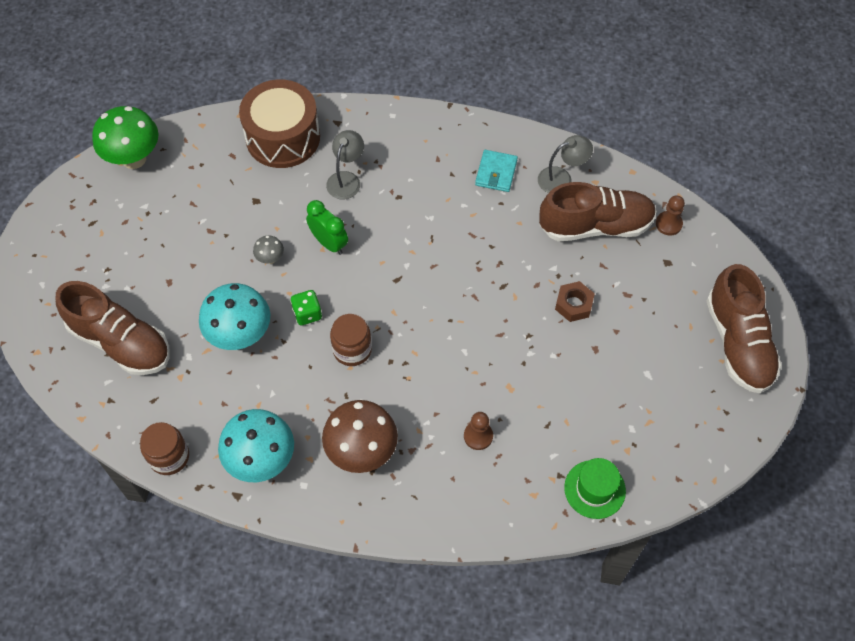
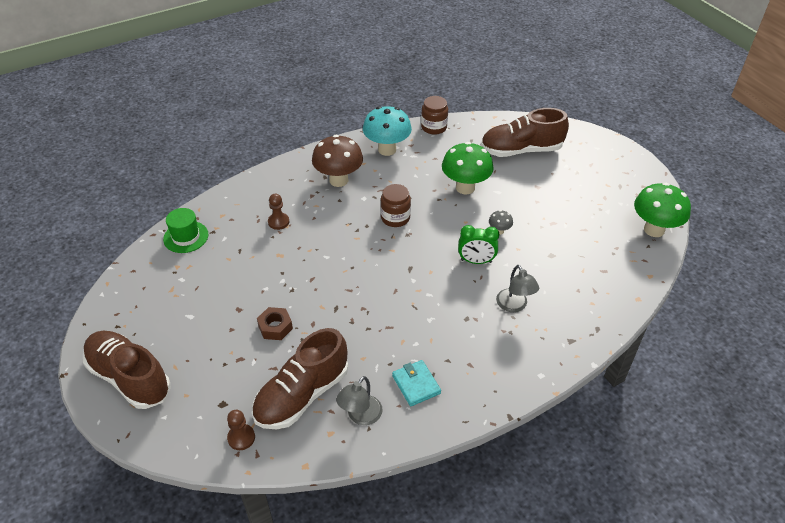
camera: 140 degrees right, 15 degrees down
turquoise mushroom [199,283,270,350] -> green mushroom [442,142,494,195]
brown drum [239,79,320,168] -> none
green dice [290,290,322,325] -> none

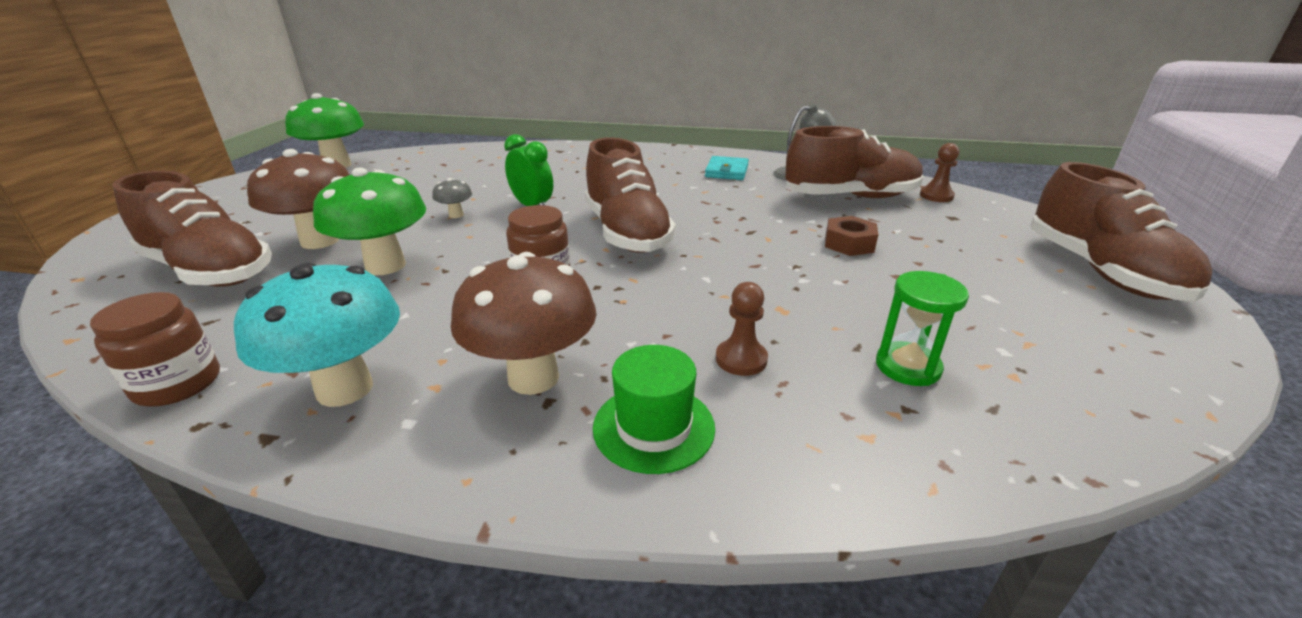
camera: 140 degrees left, 15 degrees down
green hat [163,208,208,253] -> green hat moved to [593,345,715,474]
grey lamp [496,265,539,312] -> none
none -> brown mushroom [247,149,349,249]
none -> brown shoe [585,137,676,253]
none -> green hourglass [876,271,969,386]

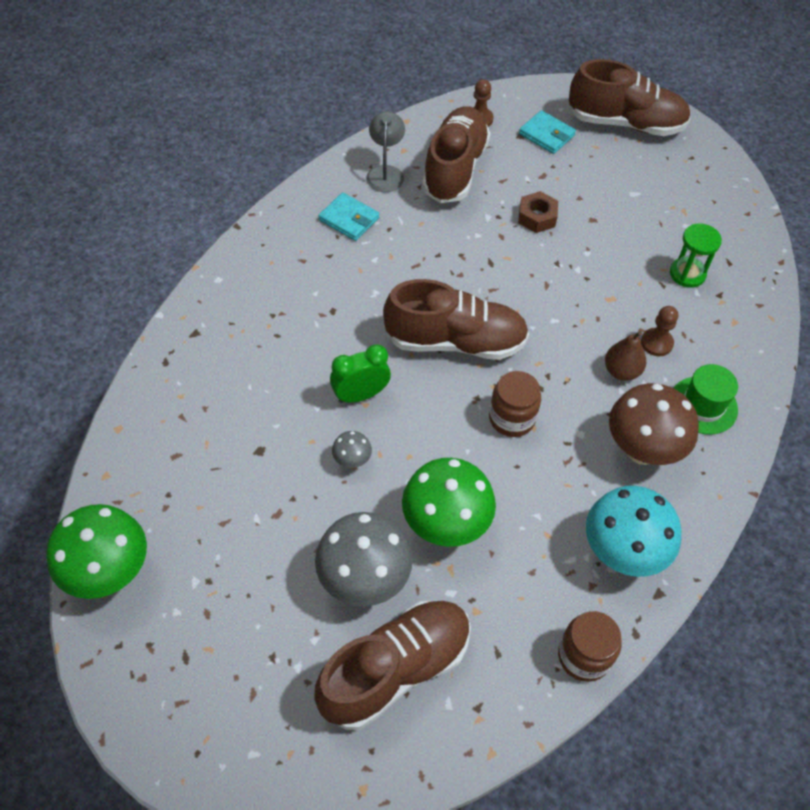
camera: 70 degrees left, 25 degrees up
brown mushroom [247,149,349,249] -> grey mushroom [315,512,413,607]
none -> turquoise wallet [519,110,576,154]
none -> brown pear [605,331,646,381]

